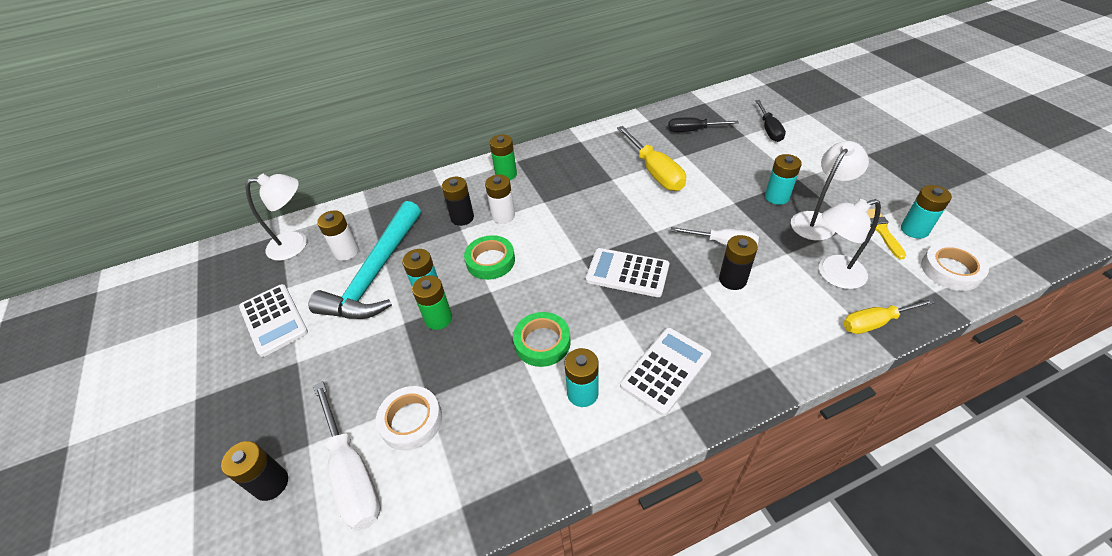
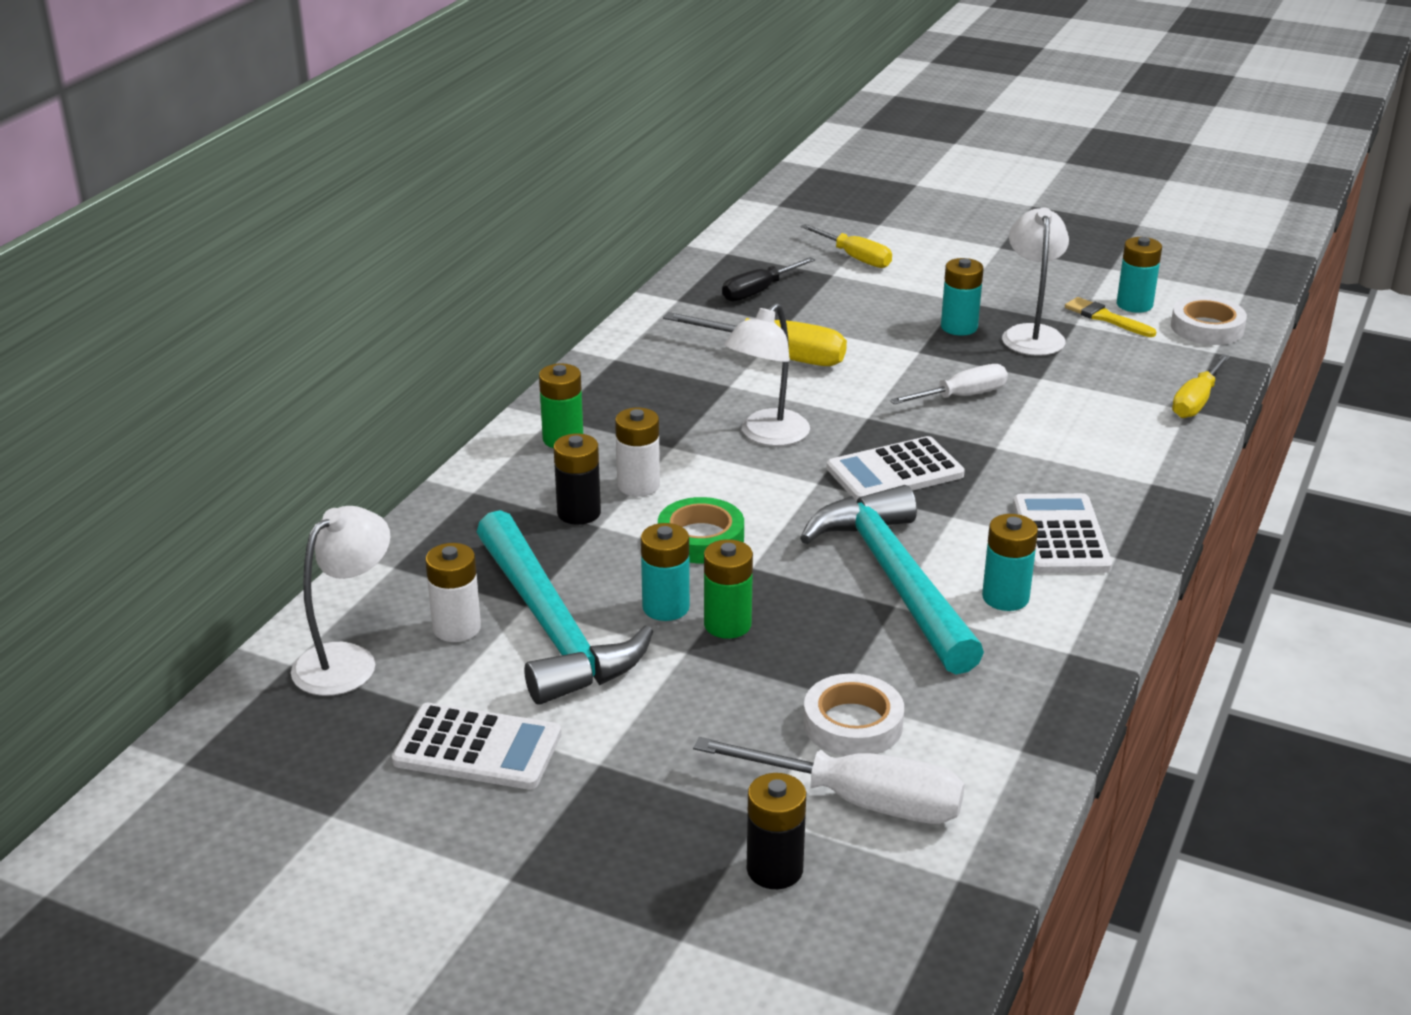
camera: 45 degrees left, 15 degrees down
green tape [513,312,571,367] -> turquoise hammer [800,485,984,674]
black battery [719,235,758,290] -> none
black screwdriver [755,100,786,142] -> yellow screwdriver [801,224,892,268]
white lamp [819,199,881,289] -> white lamp moved to [724,303,810,446]

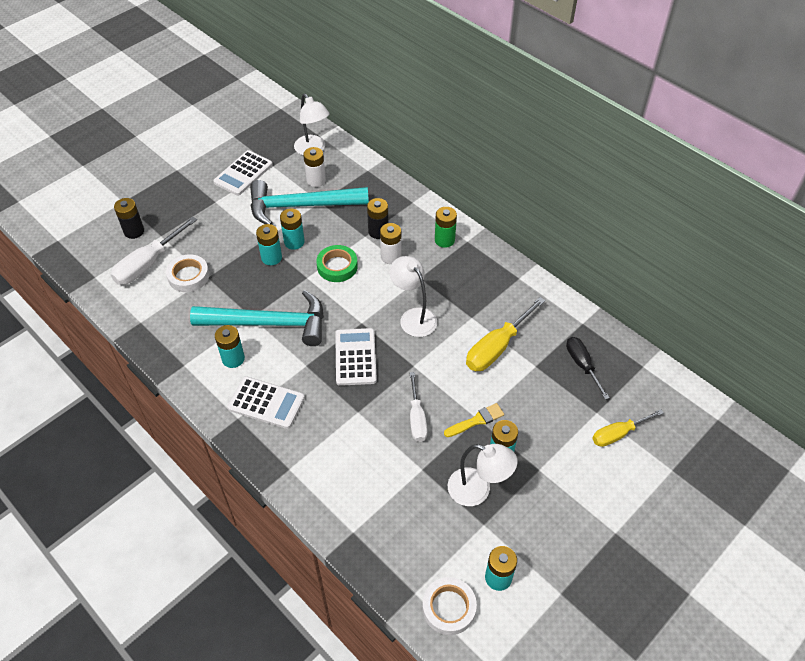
camera: 110 degrees right, 20 degrees up
green battery [704,539,753,639] -> turquoise battery [256,224,282,265]
yellow brush [1065,297,1156,337] -> yellow brush moved to [444,403,504,437]
yellow screwdriver [1172,354,1230,418] -> none

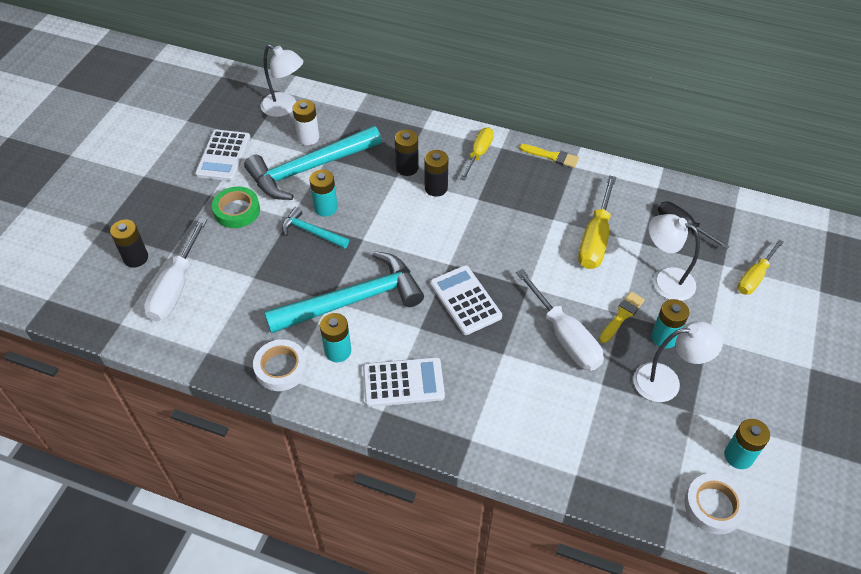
camera: 25 degrees left, 0 degrees up
white tape [166,254,209,292] -> white tape moved to [253,339,307,391]
turquoise battery [256,224,282,265] -> turquoise hammer [282,207,349,249]
green tape [316,245,358,282] -> green tape moved to [212,186,260,228]
white battery [380,223,401,264] -> black battery [424,150,448,197]
white lamp [389,256,437,337] -> white lamp moved to [648,214,700,301]
white screwdriver [410,372,428,442] -> white screwdriver [516,269,604,371], size x1.53
green battery [435,207,457,248] -> yellow screwdriver [460,127,494,181]
none -> yellow brush [519,144,579,168]

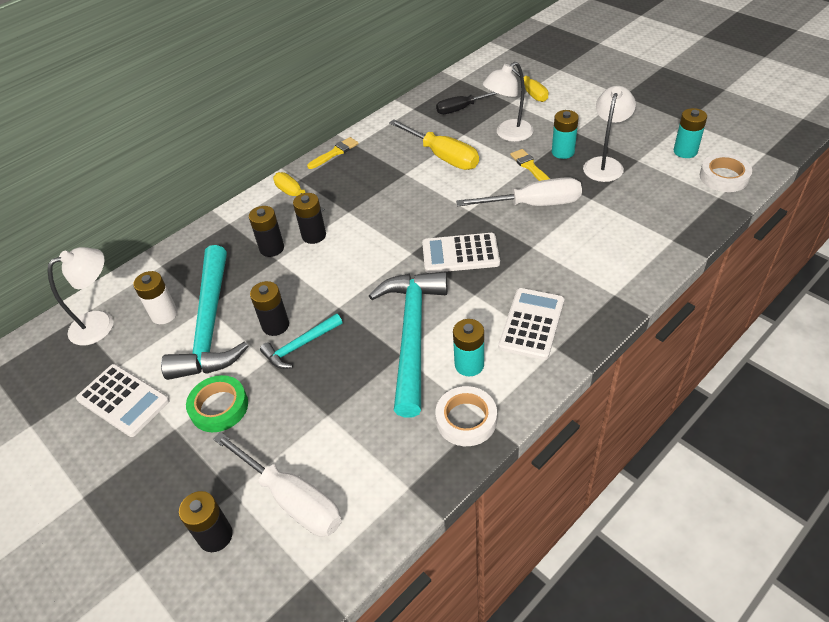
camera: 60 degrees left, 5 degrees down
turquoise battery [309,169,338,217] -> black battery [250,281,289,336]

